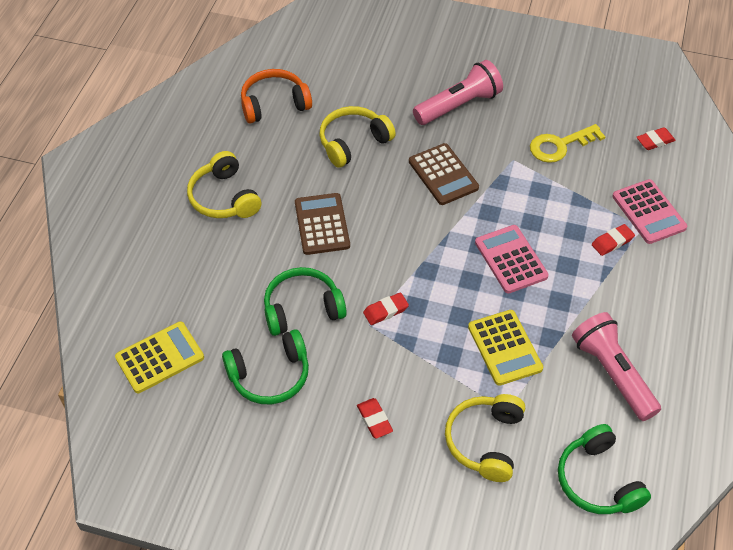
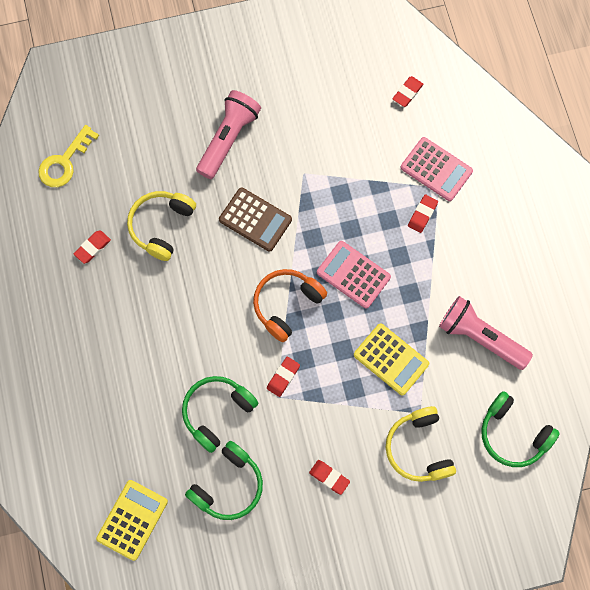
camera: 30 degrees left, 20 degrees up
yellow headphones [187,151,261,218] -> none
orange headphones [241,69,312,124] -> orange headphones moved to [253,269,327,342]
brown calculator [295,193,350,255] -> none
yellow key [530,124,606,163] -> yellow key moved to [38,125,99,187]
none -> red eraser [74,230,111,264]

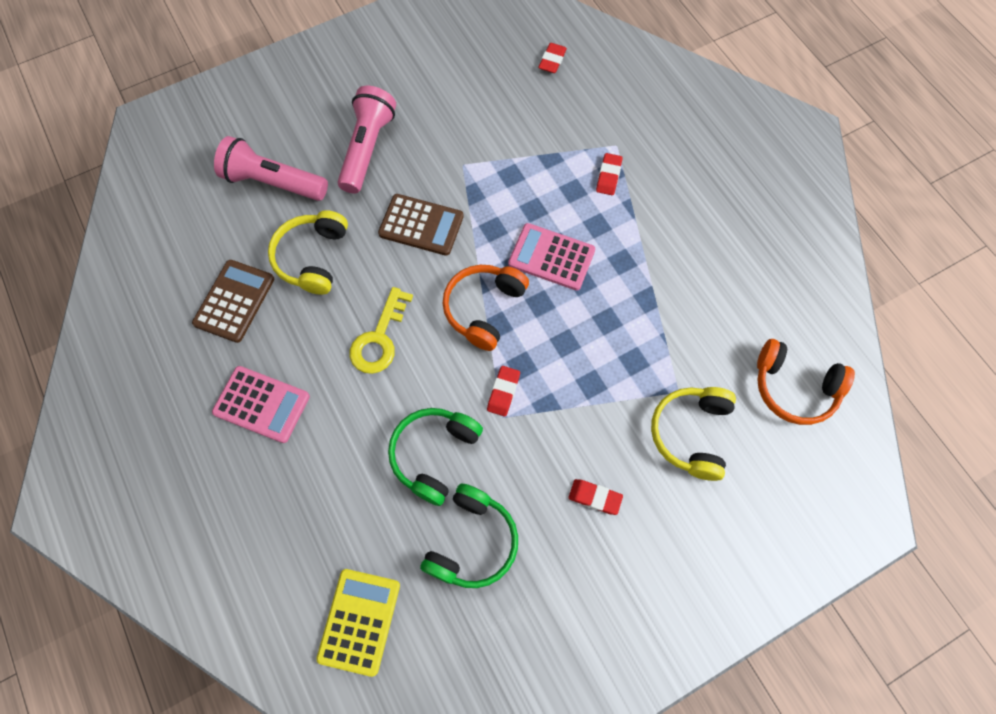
camera: 15 degrees left, 5 degrees down
yellow key [38,125,99,187] -> yellow key moved to [350,287,413,374]
red eraser [74,230,111,264] -> brown calculator [192,260,274,343]
yellow calculator [354,323,429,396] -> none
yellow headphones [386,406,456,482] -> yellow headphones turned 45 degrees clockwise [651,387,736,481]
pink calculator [401,137,473,201] -> pink calculator moved to [212,366,310,443]
pink flashlight [439,296,533,370] -> pink flashlight moved to [214,136,328,201]
green headphones [481,391,560,467] -> orange headphones [757,339,855,425]

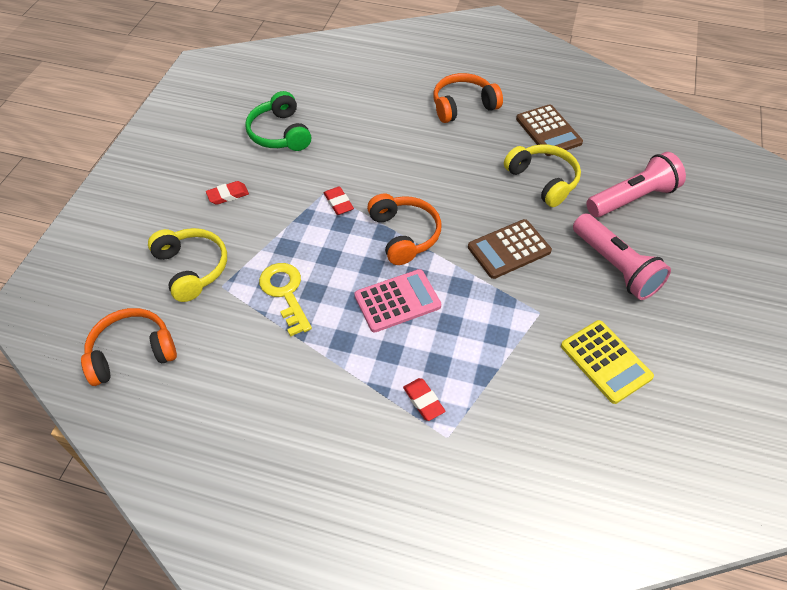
camera: 135 degrees right, 15 degrees down
pink calculator [212,366,310,443] -> orange headphones [433,73,503,123]
yellow calculator [316,569,400,677] -> yellow calculator moved to [561,320,654,404]
yellow key [350,287,413,374] -> yellow key moved to [259,263,312,337]
green headphones [388,408,483,506] -> none
red eraser [538,43,567,73] -> none

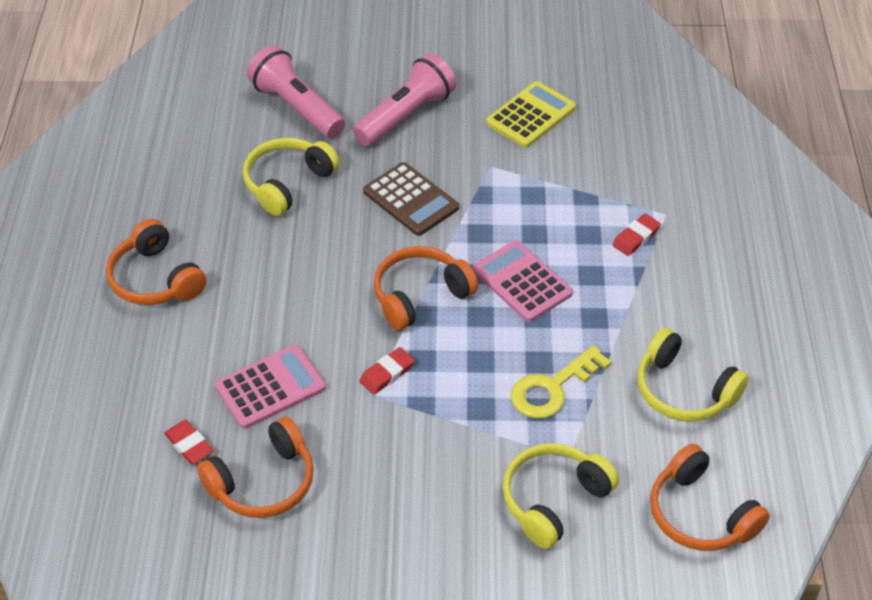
camera: 105 degrees left, 5 degrees down
red eraser [206,181,249,205] -> red eraser moved to [164,420,214,464]
green headphones [245,91,311,151] -> orange headphones [197,417,314,518]
brown calculator [516,104,583,156] -> none
none -> pink calculator [215,345,326,429]
none -> yellow headphones [637,328,749,422]

